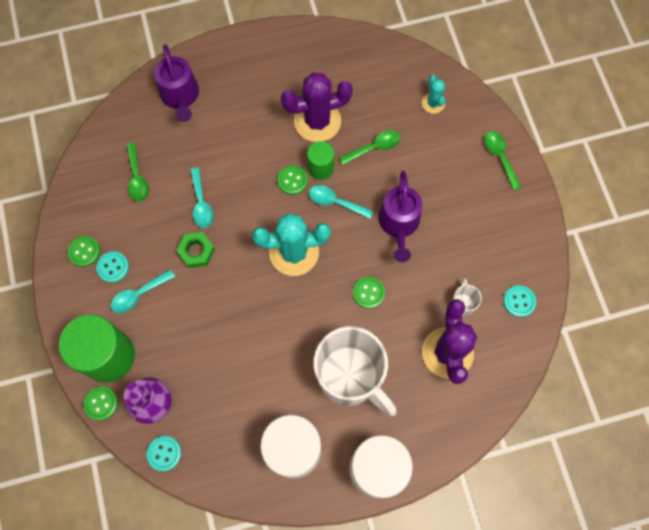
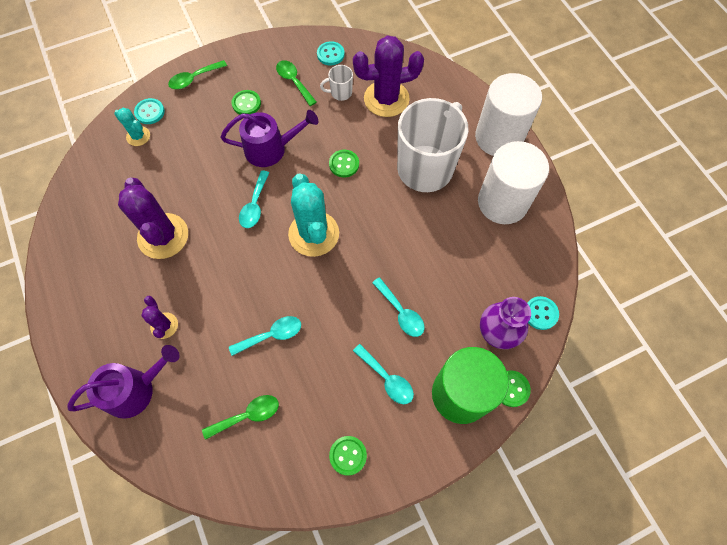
camera: 100 degrees left, 5 degrees down
turquoise button [96,251,129,283] -> turquoise button moved to [134,98,165,124]
green nut [176,232,215,268] -> none
green button [277,165,308,195] -> green button moved to [232,90,261,114]
green cylinder [307,141,334,180] -> none
green spoon [339,130,401,165] -> green spoon moved to [276,60,317,106]
turquoise cactus [421,75,445,114] -> turquoise cactus turned 60 degrees clockwise [114,108,150,146]
none -> purple cactus [141,296,178,339]
none -> turquoise spoon [372,277,425,337]

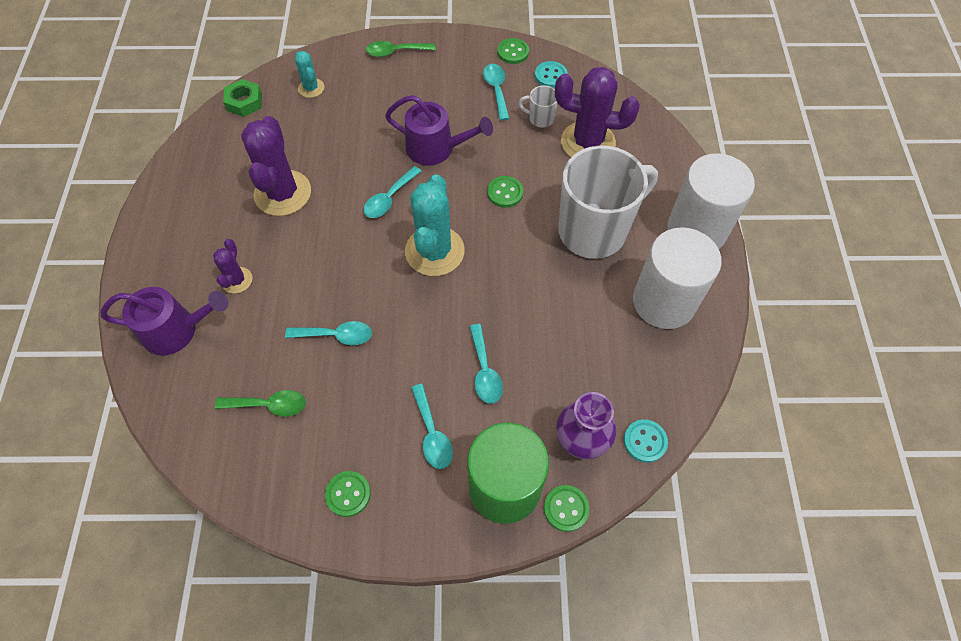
camera: 25 degrees right, 5 degrees down
turquoise button [134,98,165,124] -> none
green button [232,90,261,114] -> green button moved to [497,38,529,64]
green spoon [276,60,317,106] -> turquoise spoon [483,64,510,120]
none -> green nut [223,79,262,117]

